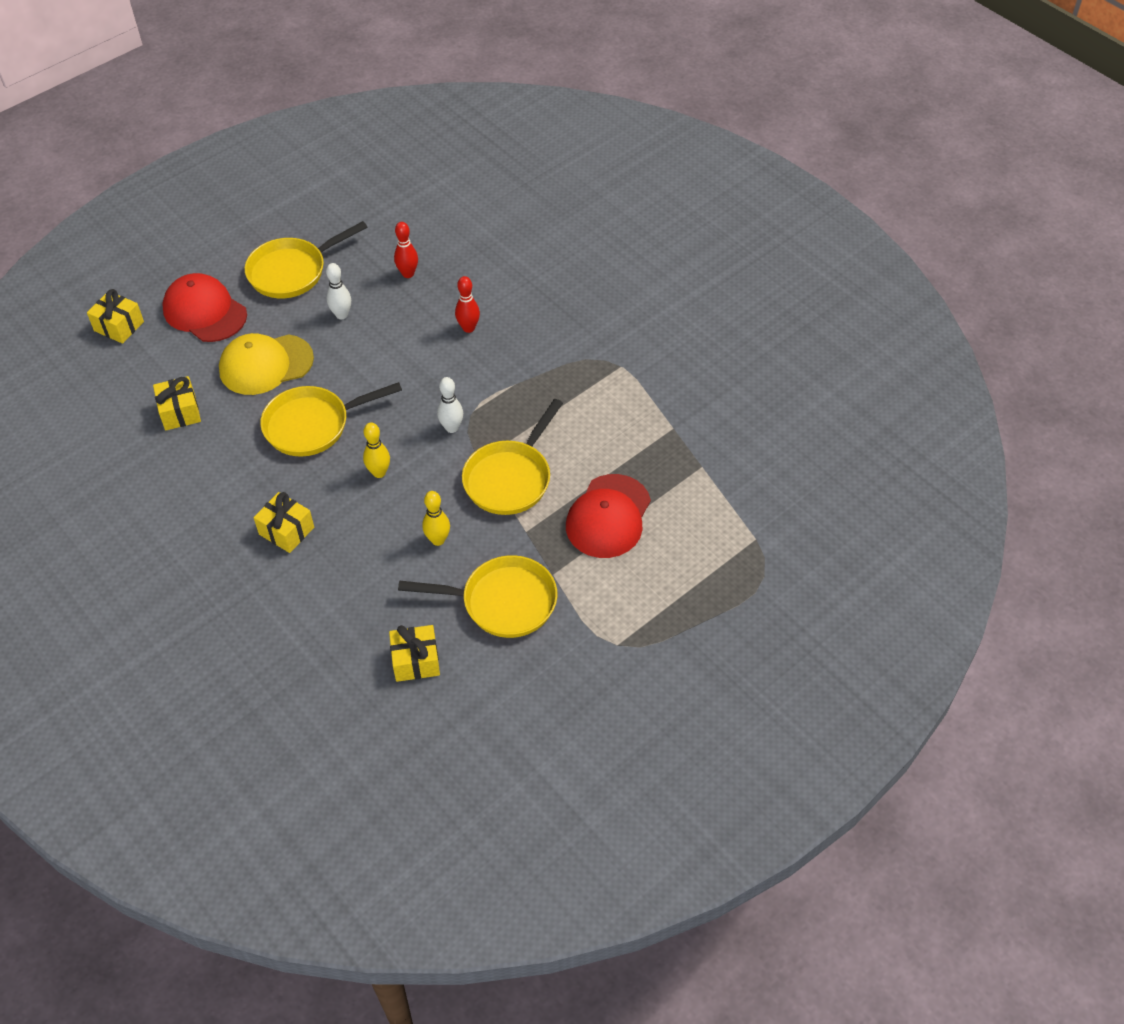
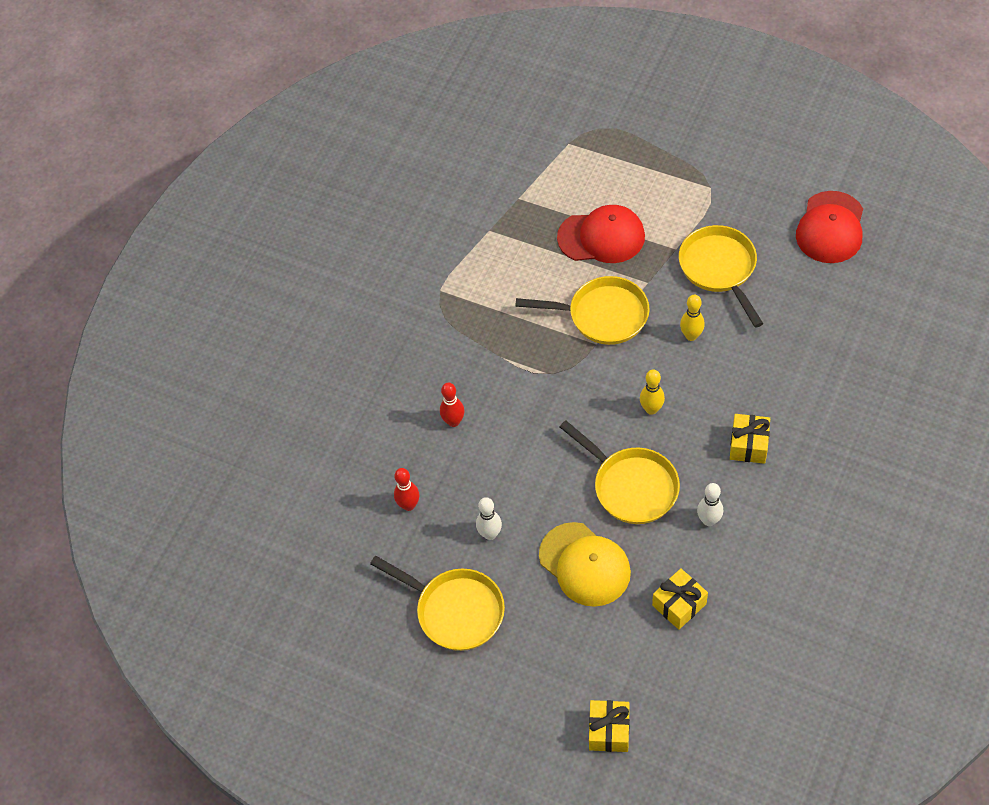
camera: 110 degrees left, 5 degrees up
red cap [162,273,247,342] -> red cap moved to [796,191,863,263]
yellow gift [389,625,440,682] -> none
white bowling pin [437,377,463,433] -> white bowling pin moved to [697,483,723,526]

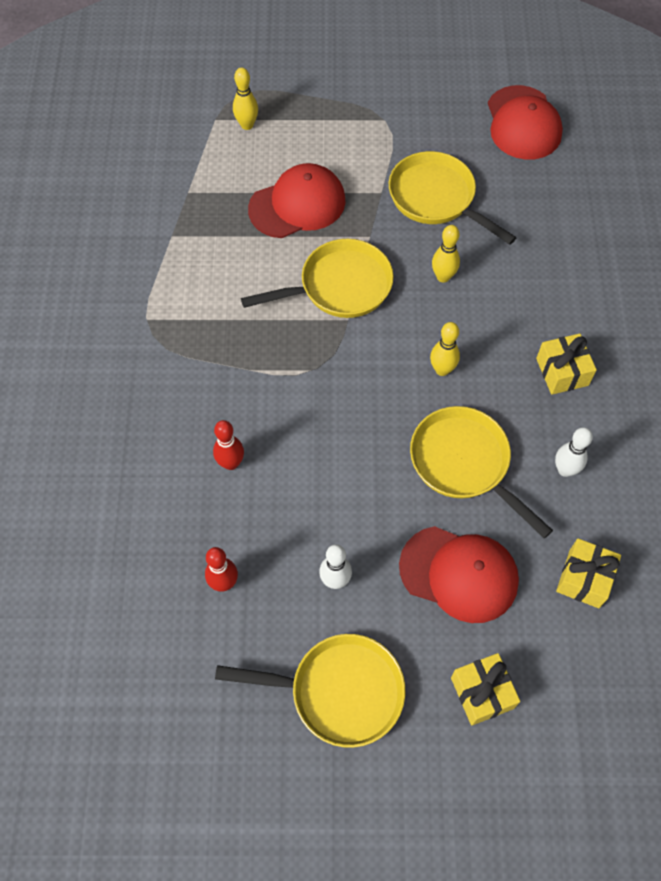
camera: 30 degrees left, 5 degrees up
yellow cap [539,522,631,607] -> red cap [399,526,519,623]
yellow pan [560,420,680,524] -> yellow pan turned 150 degrees counterclockwise [410,406,553,539]
yellow gift [589,700,630,752] -> yellow gift moved to [451,653,520,725]
none -> yellow bowling pin [233,68,258,130]

